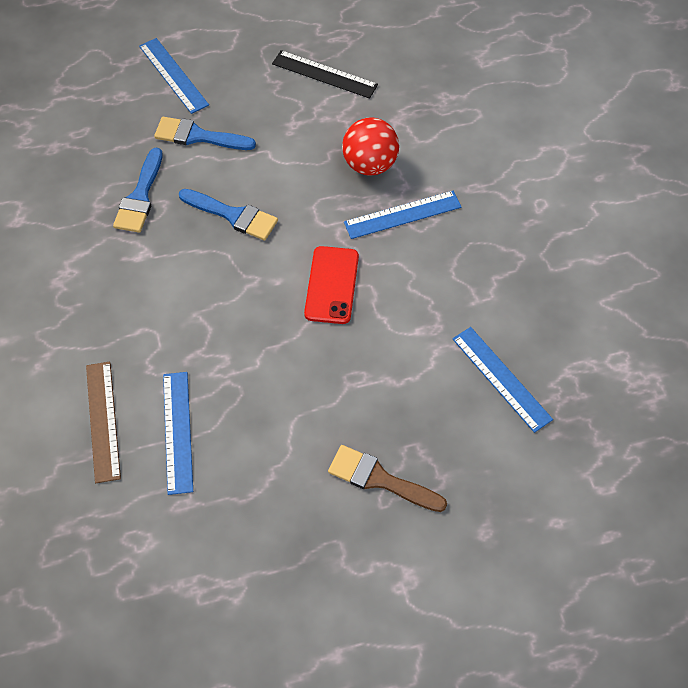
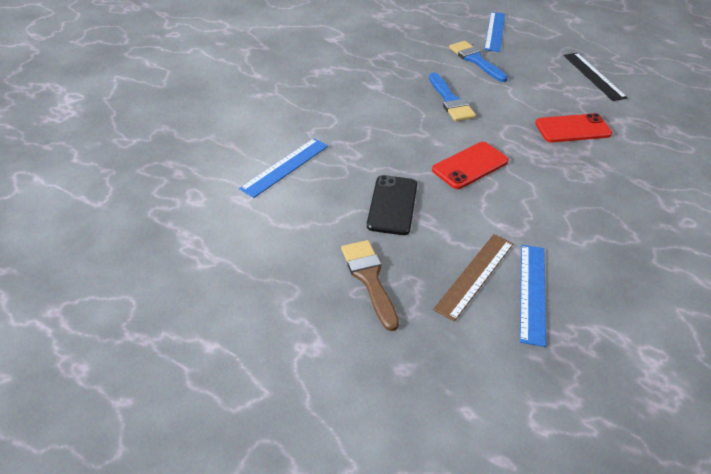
camera: 45 degrees right, 15 degrees down
brown ruler [86,361,121,483] -> brown ruler moved to [433,234,513,322]
blue brush [113,148,163,233] -> none
red ball [342,117,399,176] -> red phone [535,113,612,142]
blue ruler [344,191,462,239] -> none
none -> black phone [367,175,417,235]

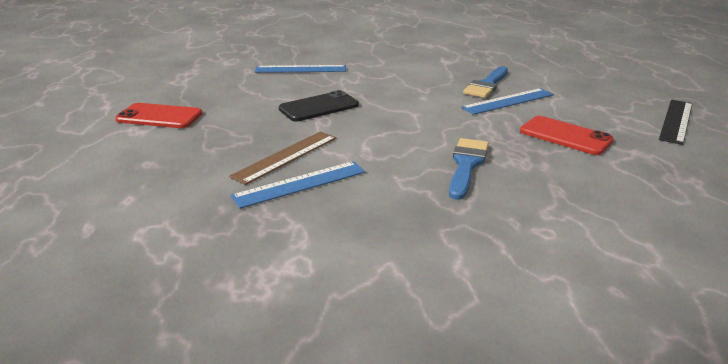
camera: 50 degrees right, 15 degrees down
brown brush [341,240,399,331] -> none
red phone [432,142,509,189] -> red phone moved to [115,103,203,128]
brown ruler [433,234,513,322] -> brown ruler turned 45 degrees counterclockwise [229,131,336,185]
blue brush [449,41,508,82] -> blue brush moved to [449,138,489,200]
blue ruler [484,12,505,52] -> blue ruler moved to [461,88,554,115]

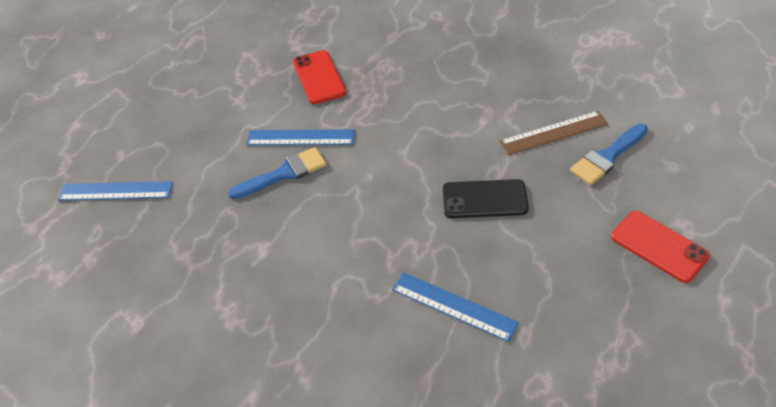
camera: 145 degrees left, 20 degrees up
blue ruler [231,161,366,209] -> blue ruler moved to [58,181,173,201]
blue brush [449,138,489,200] -> blue brush moved to [570,123,648,185]
black ruler [659,100,692,145] -> none

